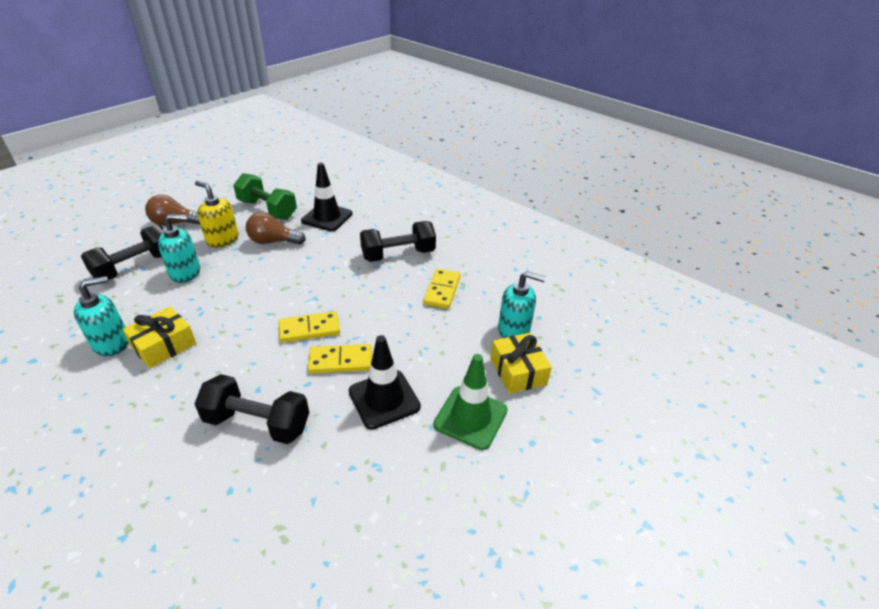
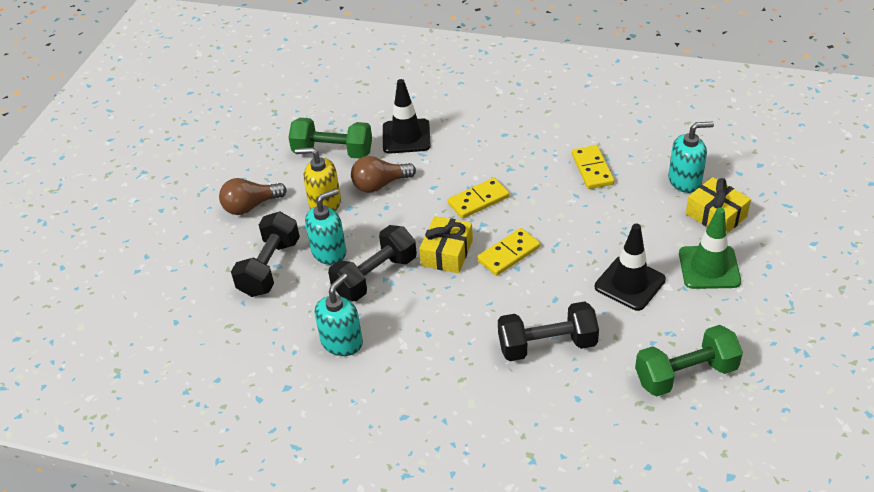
camera: 20 degrees left, 5 degrees up
yellow gift [123,307,196,368] -> yellow gift moved to [419,216,473,273]
yellow domino [308,344,372,373] -> yellow domino moved to [448,178,509,219]
black dumbbell [360,221,436,262] -> black dumbbell moved to [328,225,417,301]
none -> green dumbbell [635,325,743,396]

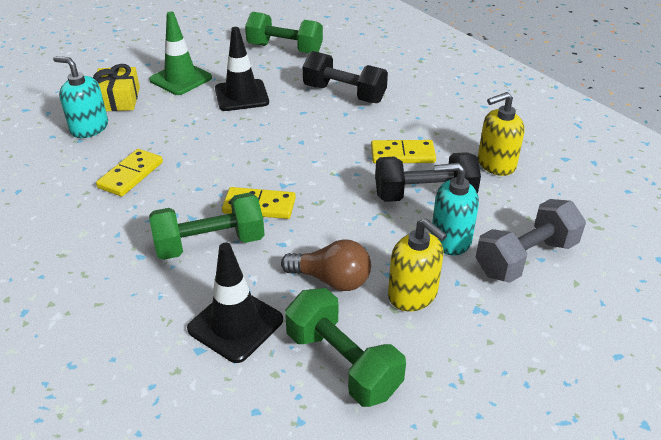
camera: 145 degrees left, 5 degrees down
brown light bulb [219,178,287,215] -> none
black dumbbell [231,212,300,297] -> grey dumbbell [475,199,586,283]
turquoise soap dispenser [315,273,363,356] -> yellow soap dispenser [478,92,525,176]
yellow gift [419,216,473,273] -> none
yellow domino [477,228,540,276] -> yellow domino moved to [371,140,436,163]
none -> green dumbbell [149,193,265,260]

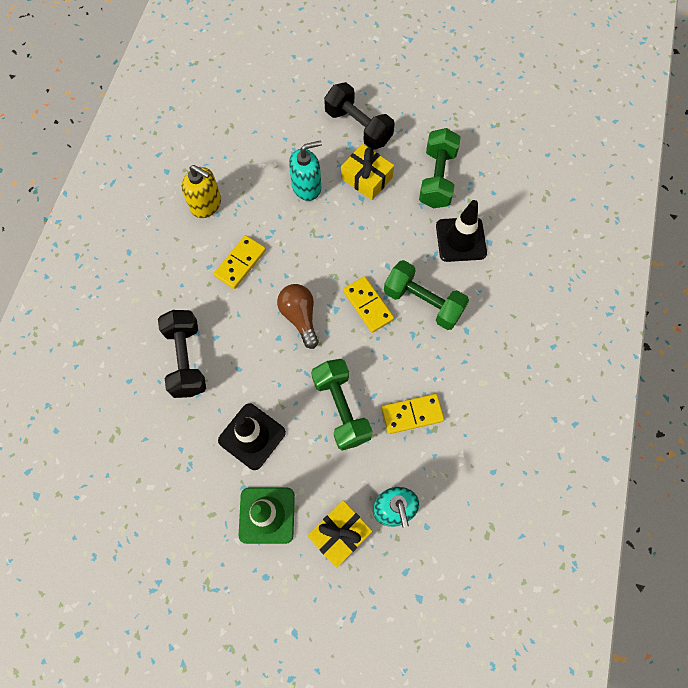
camera: 130 degrees left, 30 degrees up
green dumbbell [245,12,323,53] -> green dumbbell moved to [311,359,373,451]
brown light bulb [281,239,371,291] -> brown light bulb moved to [277,284,319,349]
yellow domino [371,140,436,163] -> yellow domino turned 75 degrees clockwise [214,235,266,289]
black dumbbell [375,152,481,202] -> black dumbbell moved to [324,82,395,150]
yellow soap dispenser [388,218,447,312] -> yellow gift [341,144,394,200]
turquoise soap dispenser [431,163,479,256] -> turquoise soap dispenser turned 75 degrees counterclockwise [289,140,322,201]
grey dumbbell [475,199,586,283] -> none

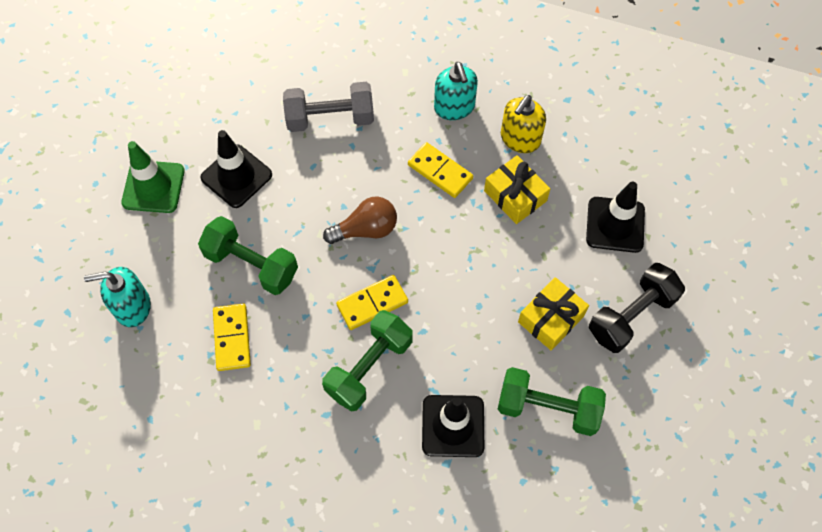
camera: 95 degrees right, 5 degrees down
black dumbbell [158,310,206,398] -> grey dumbbell [283,82,374,132]
turquoise soap dispenser [289,140,322,201] -> turquoise soap dispenser moved to [434,62,478,120]
yellow gift [307,500,372,568] -> yellow gift moved to [484,155,550,224]
green dumbbell [311,359,373,451] -> green dumbbell turned 45 degrees clockwise [198,216,298,295]
none -> black traffic cone [586,182,645,253]

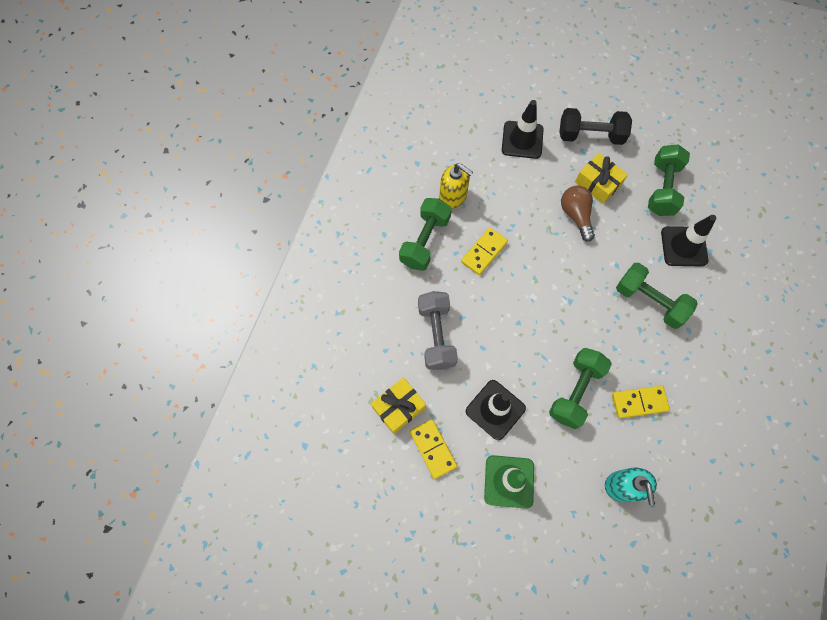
camera: 90 degrees left, 5 degrees up
brown light bulb [323,196,397,244] -> brown light bulb moved to [561,186,595,242]
yellow domino [336,275,408,330] -> yellow domino moved to [410,419,457,479]
turquoise soap dispenser [434,62,478,120] -> green dumbbell [399,198,452,271]
yellow gift [484,155,550,224] -> yellow gift moved to [371,377,426,434]
black dumbbell [589,263,685,353] -> black dumbbell turned 45 degrees counterclockwise [559,108,632,145]

